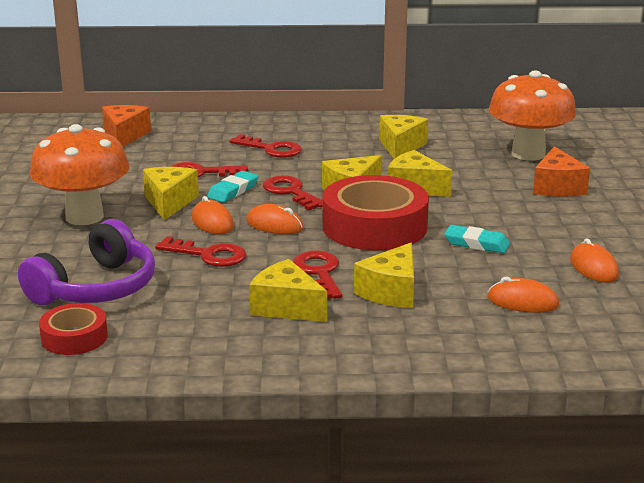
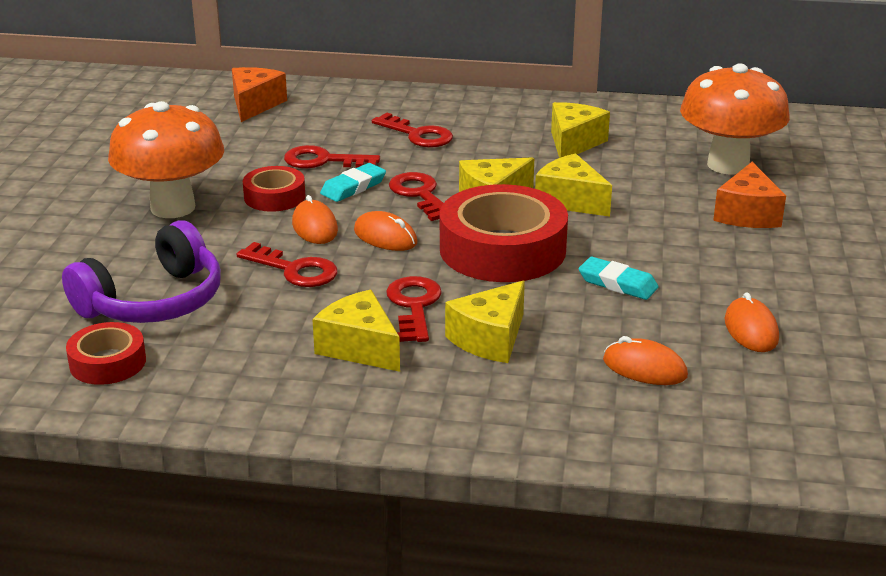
camera: 10 degrees right, 5 degrees up
yellow cheese [143,167,199,220] -> red tape [243,166,305,212]

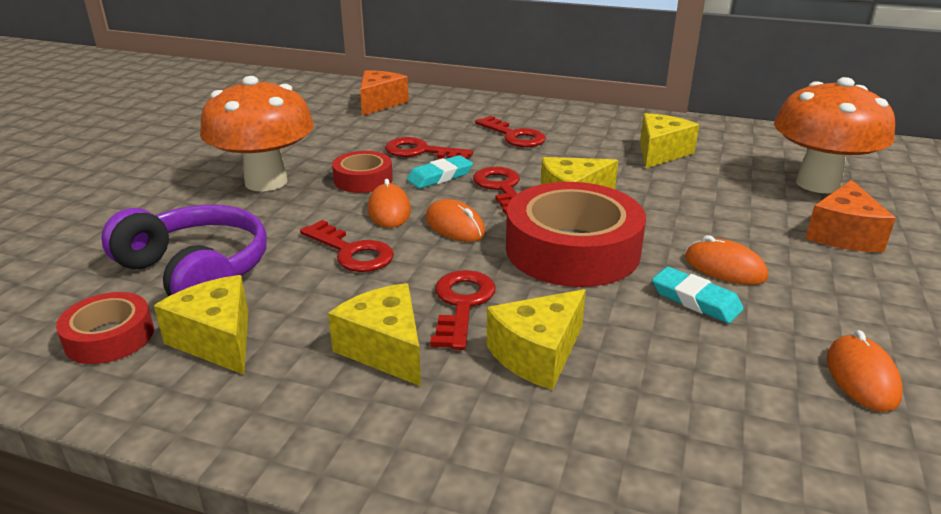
camera: 10 degrees right, 0 degrees up
purple headphones [62,220,221,323] -> purple headphones turned 105 degrees counterclockwise [101,205,267,297]
yellow cheese [535,154,612,217] -> yellow cheese moved to [154,275,248,375]
orange mouse [603,336,688,385] -> orange mouse moved to [685,235,768,285]

